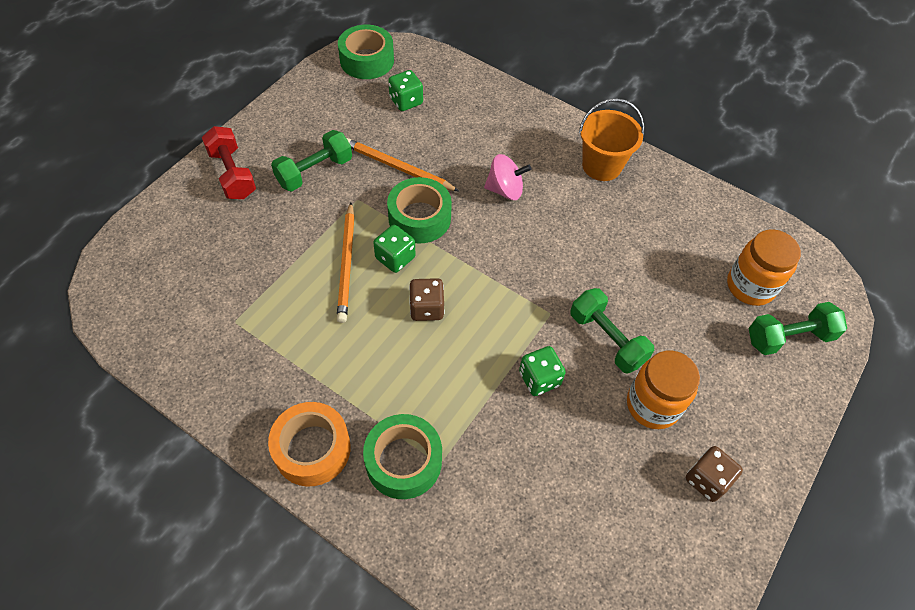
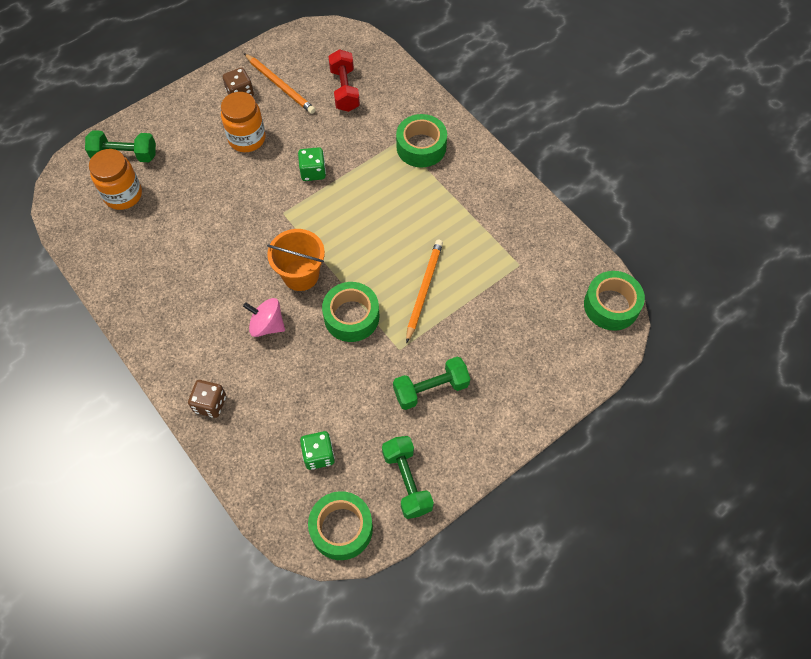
camera: 160 degrees left, 5 degrees up
red dumbbell [202,126,256,199] -> red dumbbell moved to [328,49,360,112]
orange tape [268,402,351,487] -> none
orange pencil [346,138,459,191] -> orange pencil moved to [244,53,316,114]
green dice [373,225,416,273] -> none
brown dice [409,278,445,321] -> brown dice moved to [188,380,226,418]
green dumbbell [570,288,654,374] -> green dumbbell moved to [382,436,434,519]
orange bucket [579,98,644,181] -> orange bucket moved to [267,229,325,291]
none -> green tape [584,271,645,331]

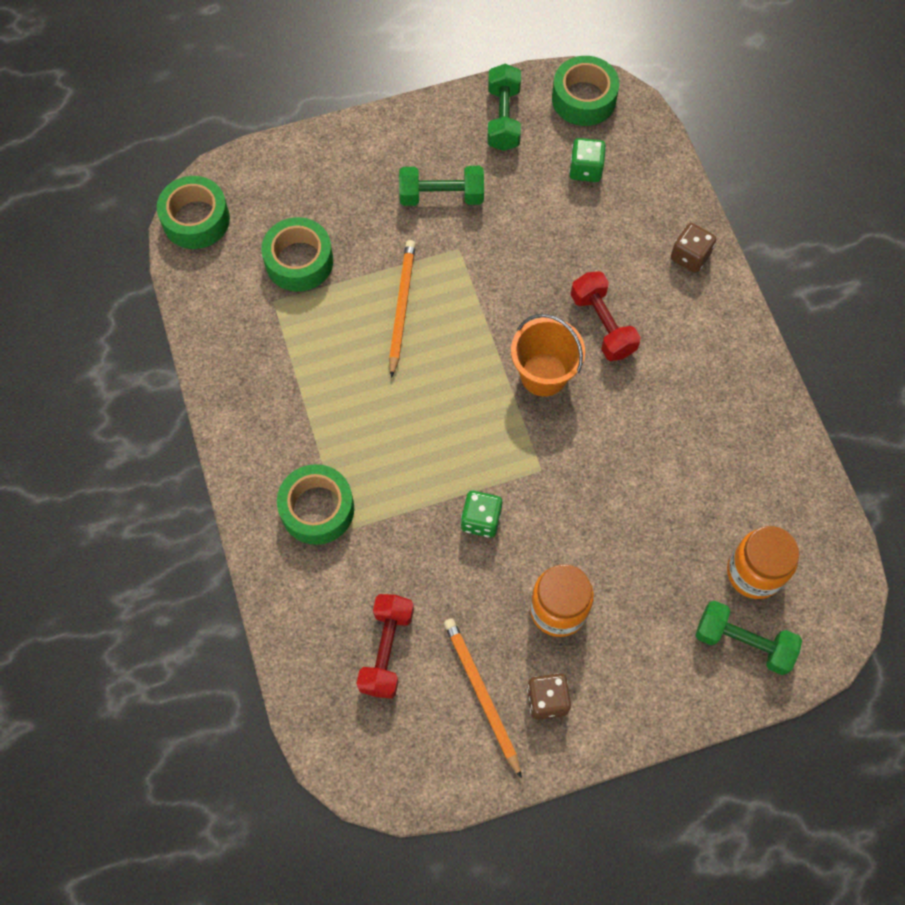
camera: 160 degrees left, 5 degrees up
pink spinning top [243,298,285,337] -> red dumbbell [571,271,641,361]
green tape [322,282,379,342] -> green tape moved to [261,217,333,292]
orange pencil [406,240,443,343] -> orange pencil turned 150 degrees clockwise [389,240,416,378]

